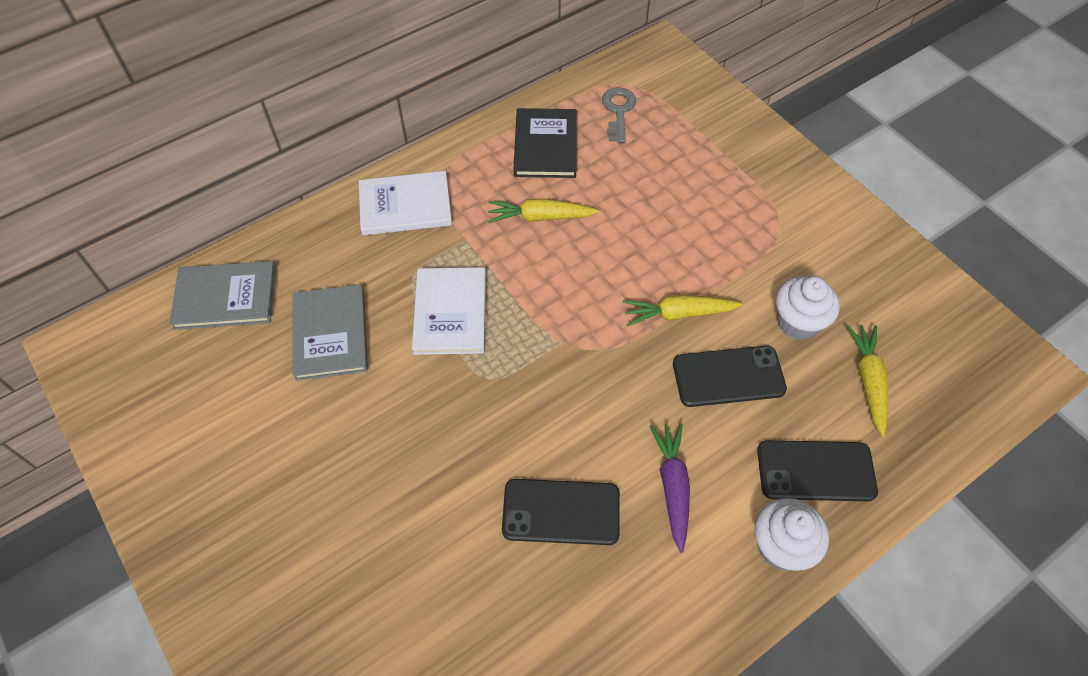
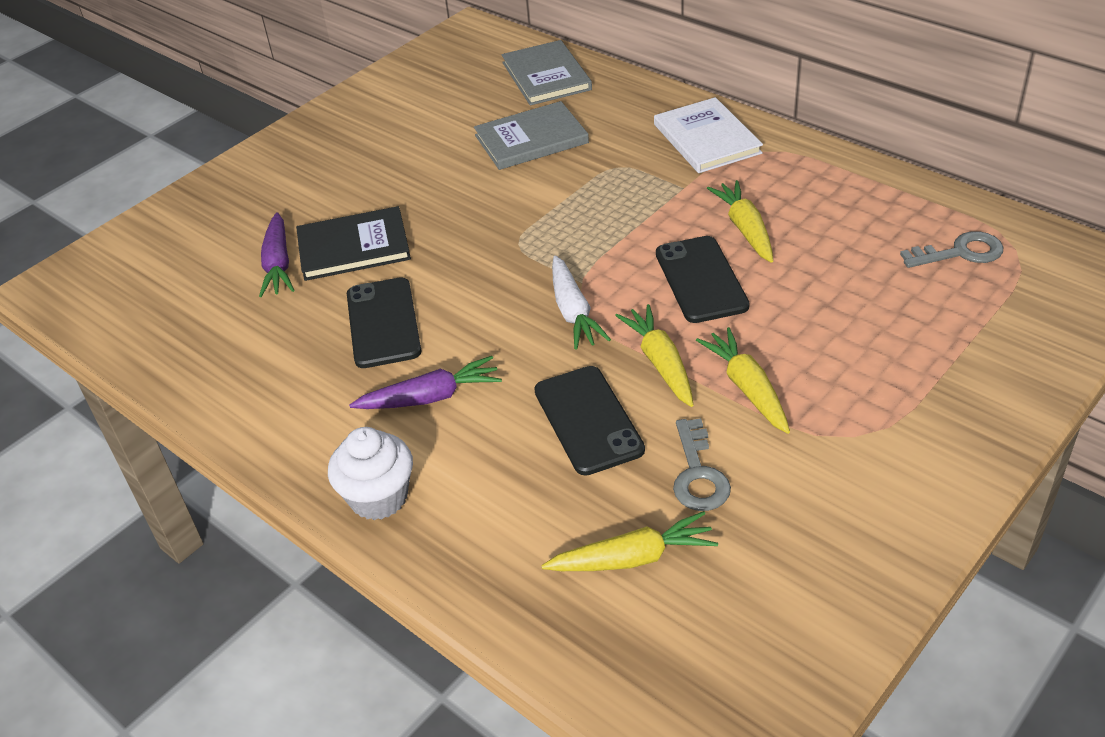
camera: 80 degrees right, 15 degrees down
white book [412,267,486,355] -> none
black book [513,108,577,178] -> black book moved to [296,206,411,281]
black phone [757,440,878,501] -> black phone moved to [656,236,750,323]
white cupcake [776,276,840,340] -> grey key [673,418,731,511]
none -> purple carrot [259,212,294,297]
none -> white carrot [552,256,611,350]
none -> yellow carrot [696,327,790,434]

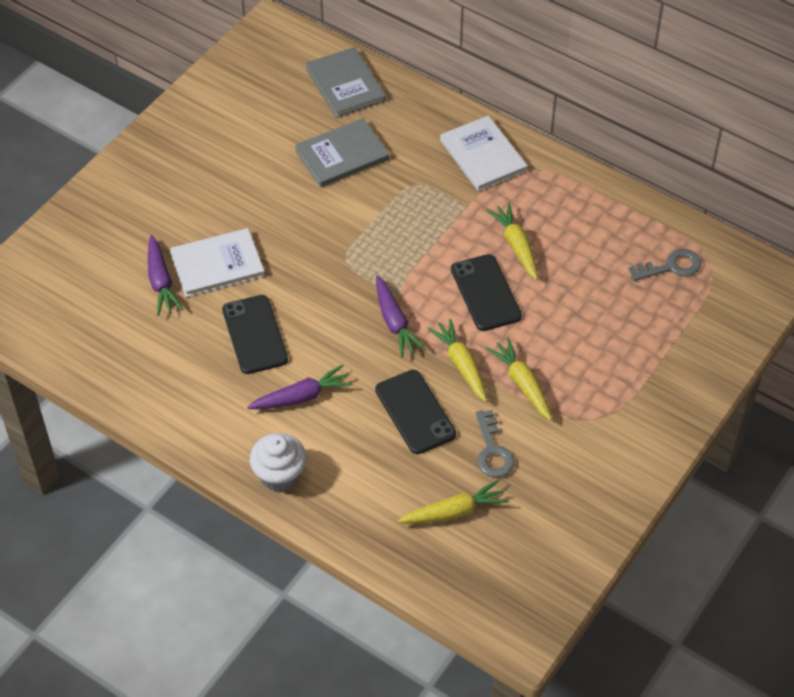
camera: 10 degrees left, 10 degrees up
black book [296,206,411,281] -> white book [170,228,265,297]
white carrot [552,256,611,350] -> purple carrot [376,276,426,358]

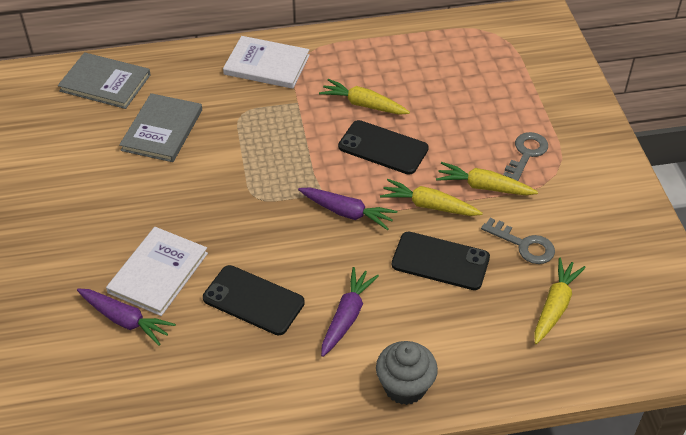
camera: 45 degrees left, 5 degrees down
white cupcake [250,433,307,492] -> grey cupcake [376,341,438,405]
grey key [629,249,701,281] -> grey key moved to [503,132,548,181]

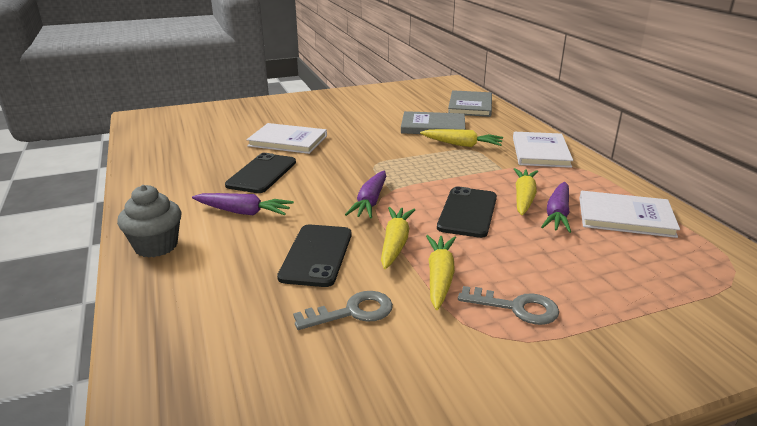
camera: 80 degrees right, 20 degrees down
purple carrot [77,289,176,346] -> purple carrot moved to [541,182,571,233]
grey key [481,218,555,264] -> grey key turned 135 degrees counterclockwise [293,291,393,330]
yellow carrot [534,257,586,344] -> yellow carrot moved to [420,129,503,147]
none -> white book [579,191,680,238]

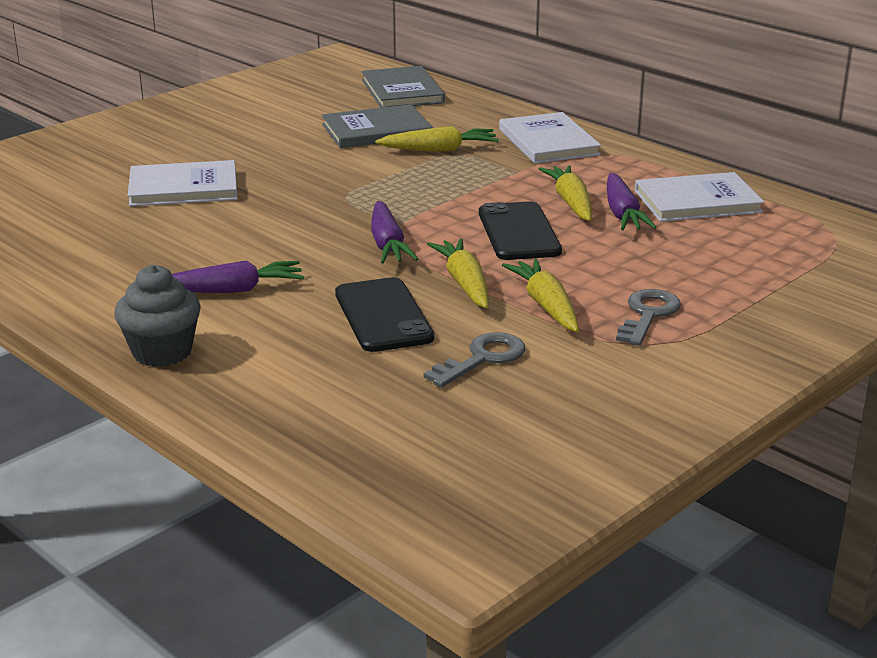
camera: 25 degrees left, 0 degrees up
black phone [225,153,296,193] -> none
grey key [458,286,559,325] -> grey key turned 60 degrees counterclockwise [616,289,681,346]

